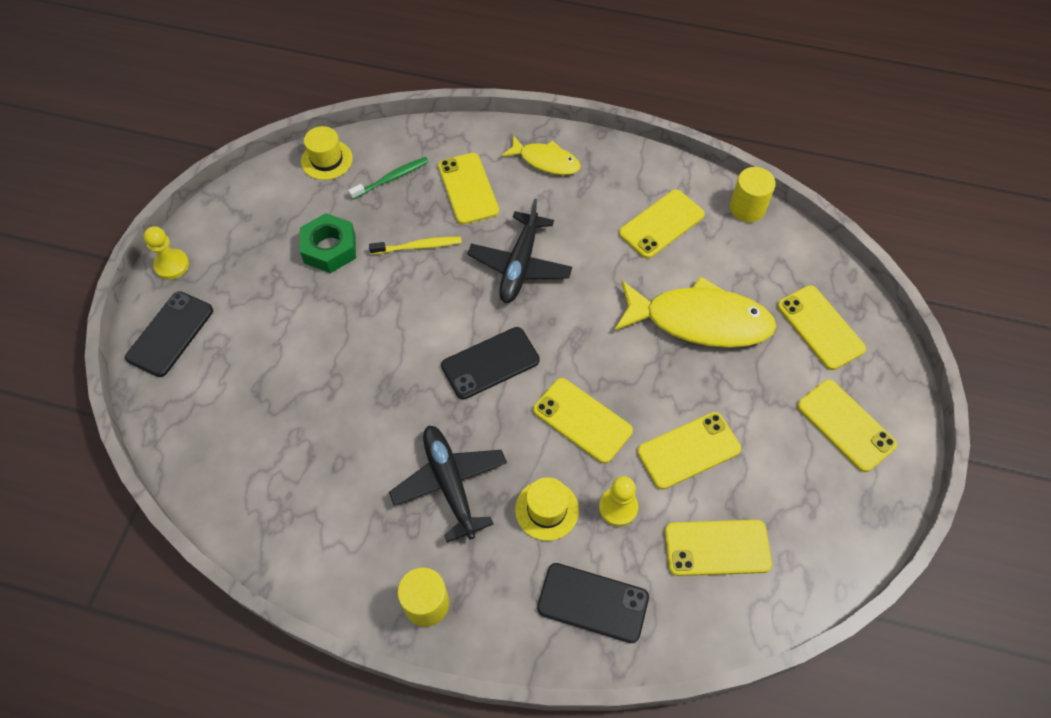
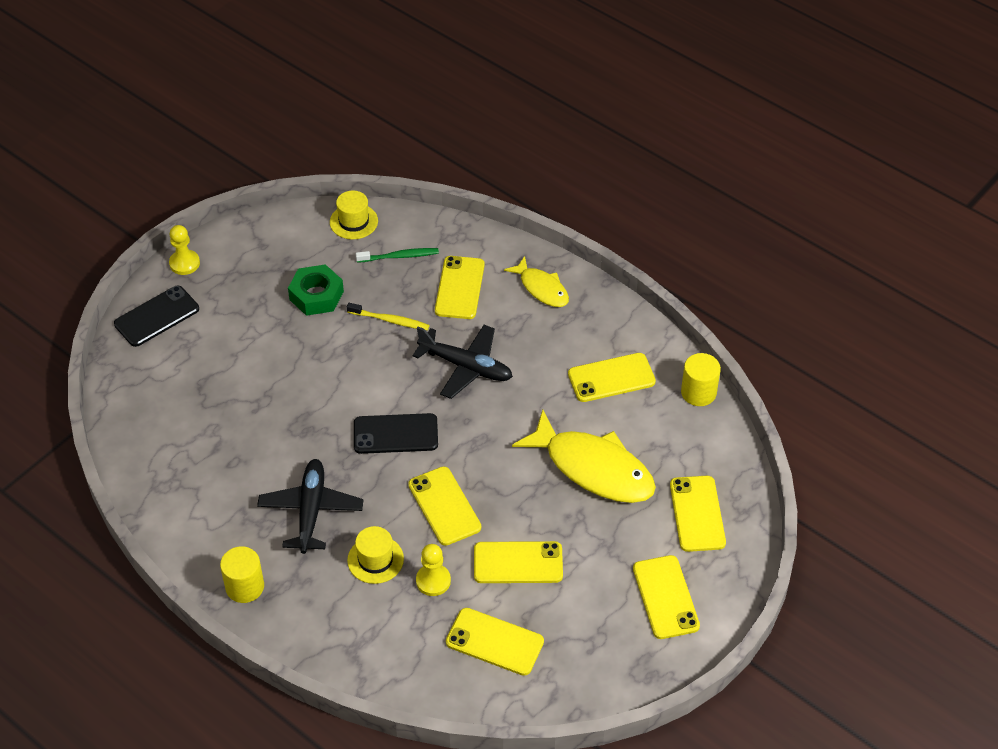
camera: 25 degrees right, 10 degrees down
black plane [467,199,572,303] -> black plane turned 105 degrees counterclockwise [413,325,513,399]
black phone [537,563,649,643] -> none

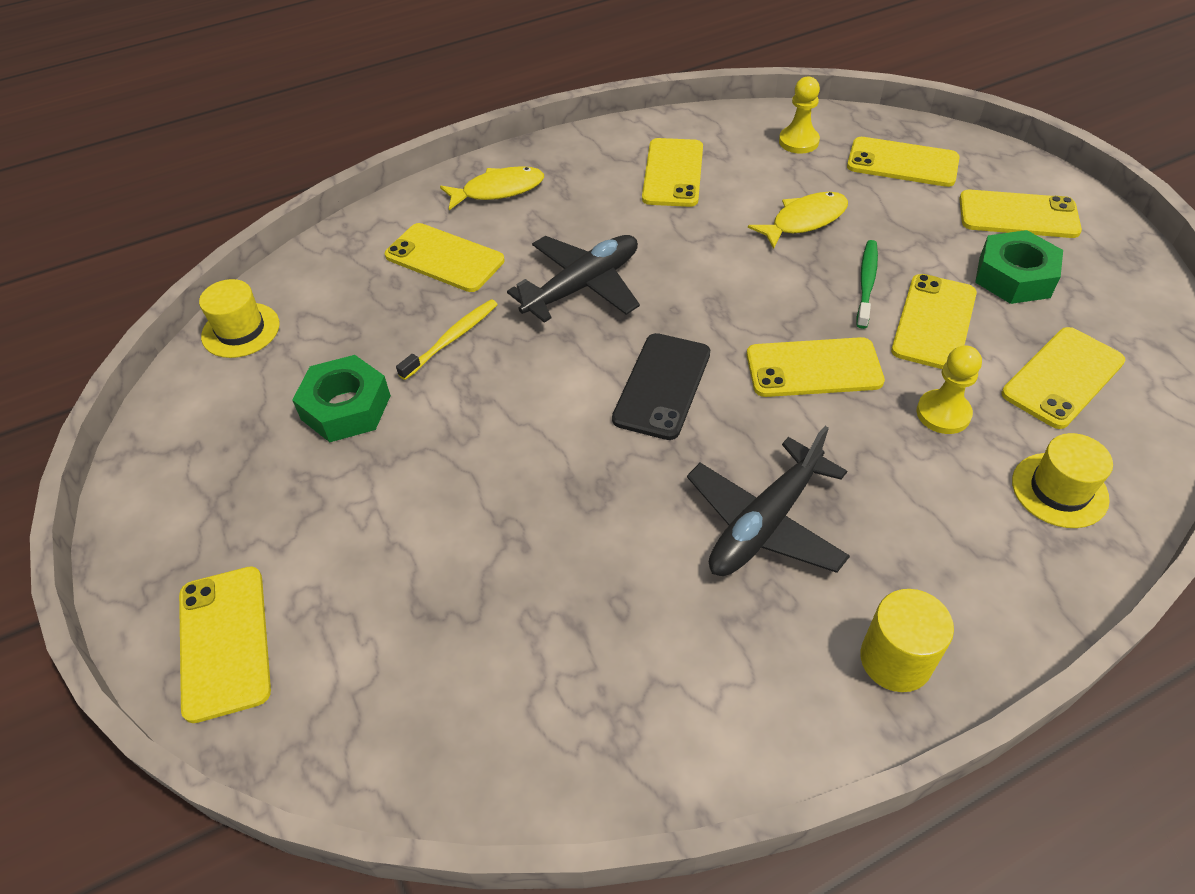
camera: 65 degrees left, 0 degrees up
black phone [114,286,199,347] -> yellow phone [179,566,271,723]
yellow pawn [169,225,200,275] -> yellow pawn moved to [779,76,820,154]
black plane [257,459,363,554] -> black plane turned 75 degrees counterclockwise [687,426,850,576]
yellow hat [347,526,404,584] -> yellow hat moved to [1012,433,1113,528]
green toothbrush [355,248,439,263] -> green toothbrush moved to [857,240,878,329]
yellow fish [512,410,656,503] -> yellow fish [748,192,848,249], size x0.56
yellow cylinder [681,353,721,406] -> none
none -> green nut [975,230,1063,304]

